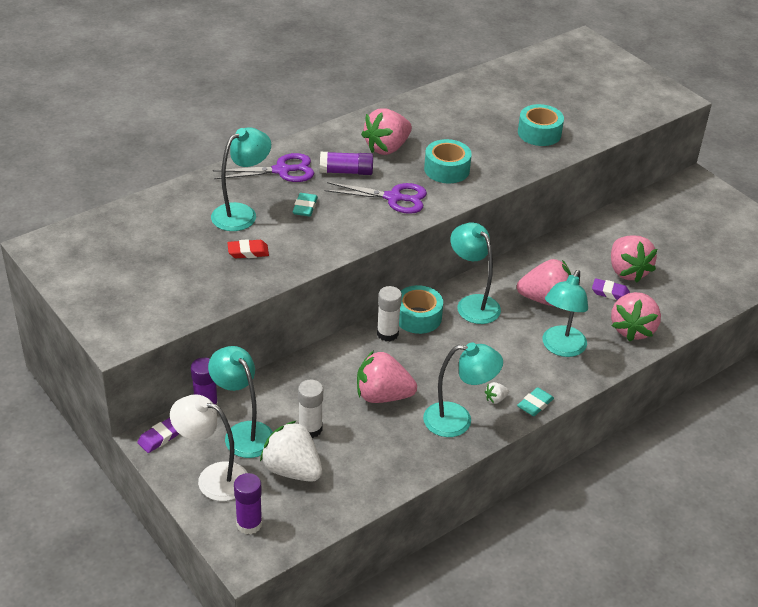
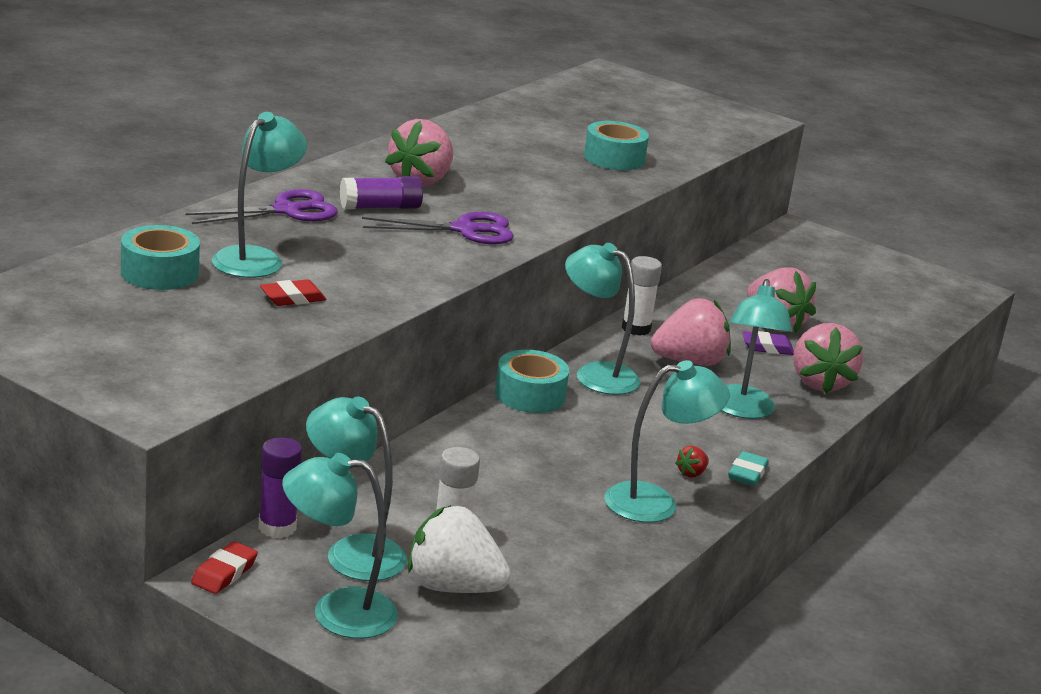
camera: 20 degrees left, 15 degrees down
purple eraser [137,418,179,453] -> red eraser [191,541,258,594]
white lamp [170,394,248,501] -> turquoise lamp [282,453,398,639]
purple glue stick [234,473,262,535] -> none
turquoise eraser [293,193,318,216] -> none
pink strawberry [357,350,417,403] -> none
white glue stick [377,286,402,341] -> white glue stick moved to [622,256,662,335]
turquoise tape [424,139,472,183] -> turquoise tape moved to [121,225,200,290]
white strawberry [485,382,509,404] -> red strawberry [675,446,709,477]

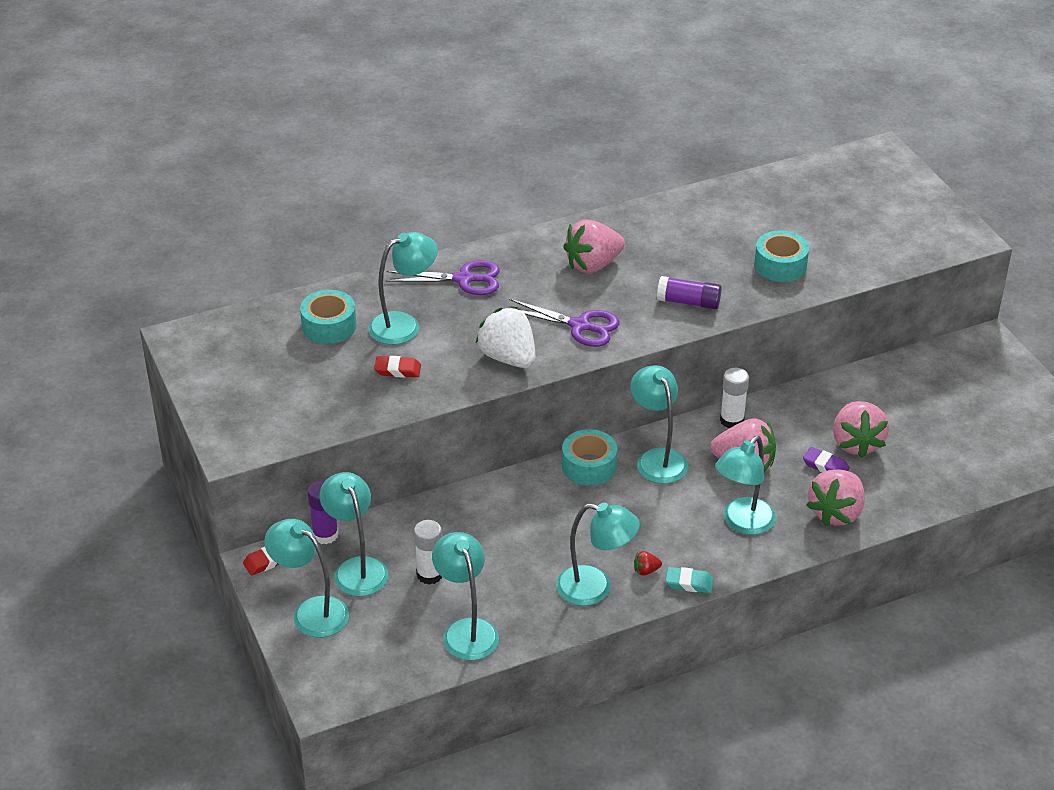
camera: 35 degrees right, 15 degrees up
purple glue stick [340,176,423,209] -> purple glue stick moved to [657,276,722,309]
white strawberry [408,505,511,593] -> white strawberry moved to [476,307,535,368]
turquoise eraser [728,451,769,486] -> turquoise eraser turned 45 degrees clockwise [666,567,713,593]
none -> turquoise lamp [432,532,499,660]

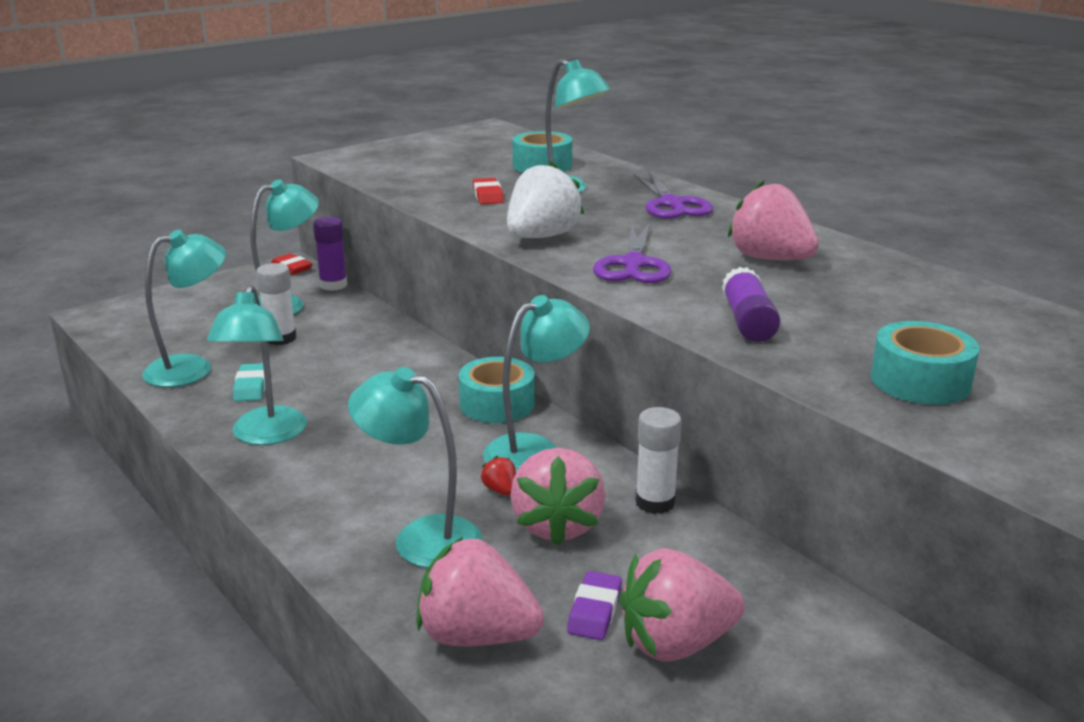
camera: 75 degrees right, 15 degrees down
turquoise lamp [264,519,349,638] -> none
red strawberry [634,551,662,576] -> red strawberry moved to [481,456,516,496]
turquoise eraser [666,567,713,593] -> turquoise eraser moved to [233,363,265,401]

